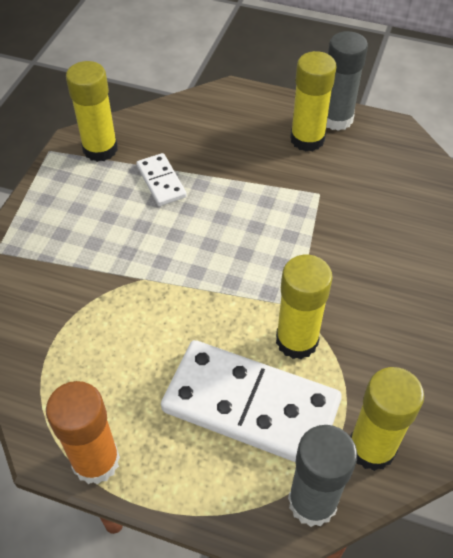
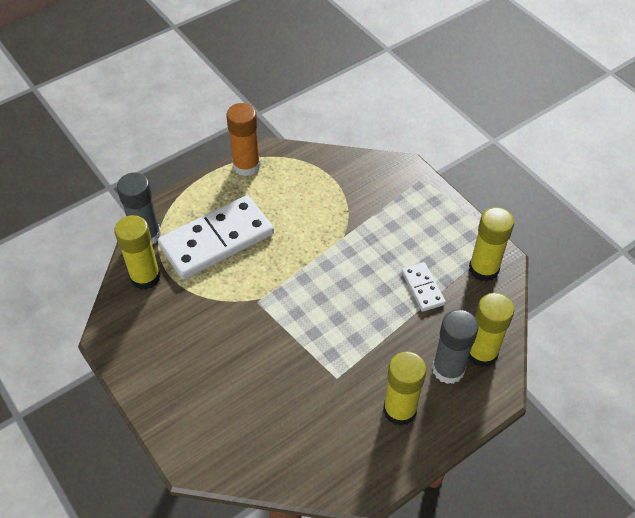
camera: 125 degrees right, 0 degrees up
white domino [136,153,187,206] -> white domino turned 60 degrees clockwise [402,262,446,312]
yellow glue stick [276,255,333,359] -> yellow glue stick moved to [468,293,514,367]
grey glue stick [326,31,368,131] -> grey glue stick moved to [432,310,478,384]

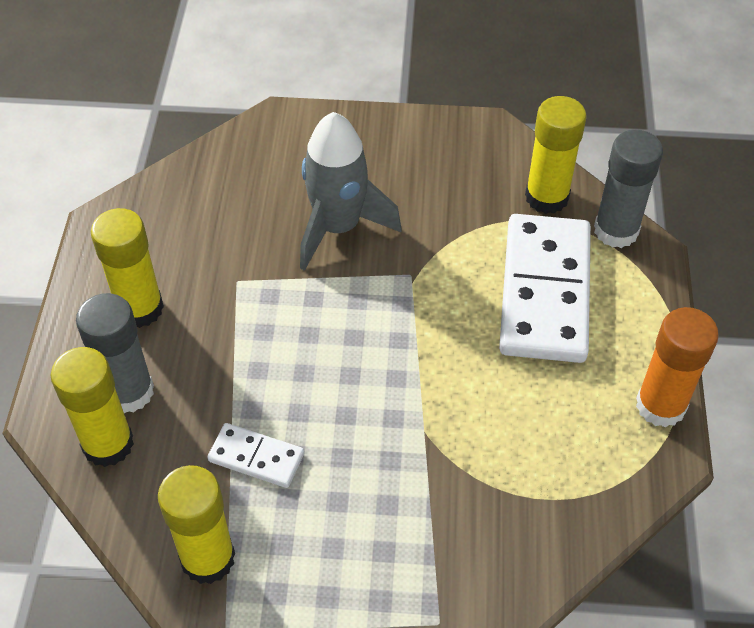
camera: 130 degrees right, 0 degrees up
none -> grey rocket [300,112,402,271]

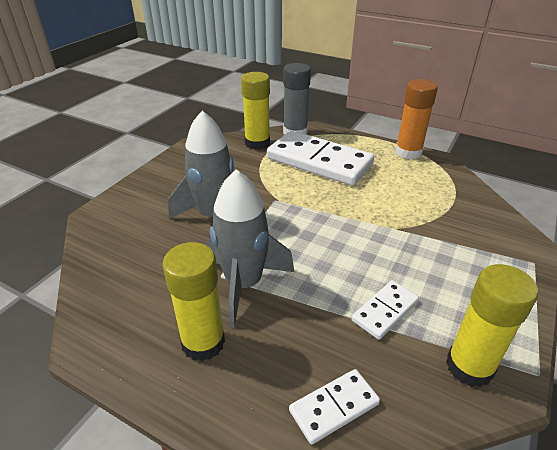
camera: 65 degrees left, 15 degrees down
yellow glue stick [51,347,134,467] -> white domino [289,369,380,445]
grey glue stick [76,293,154,413] -> none
none -> grey rocket [205,169,294,328]

